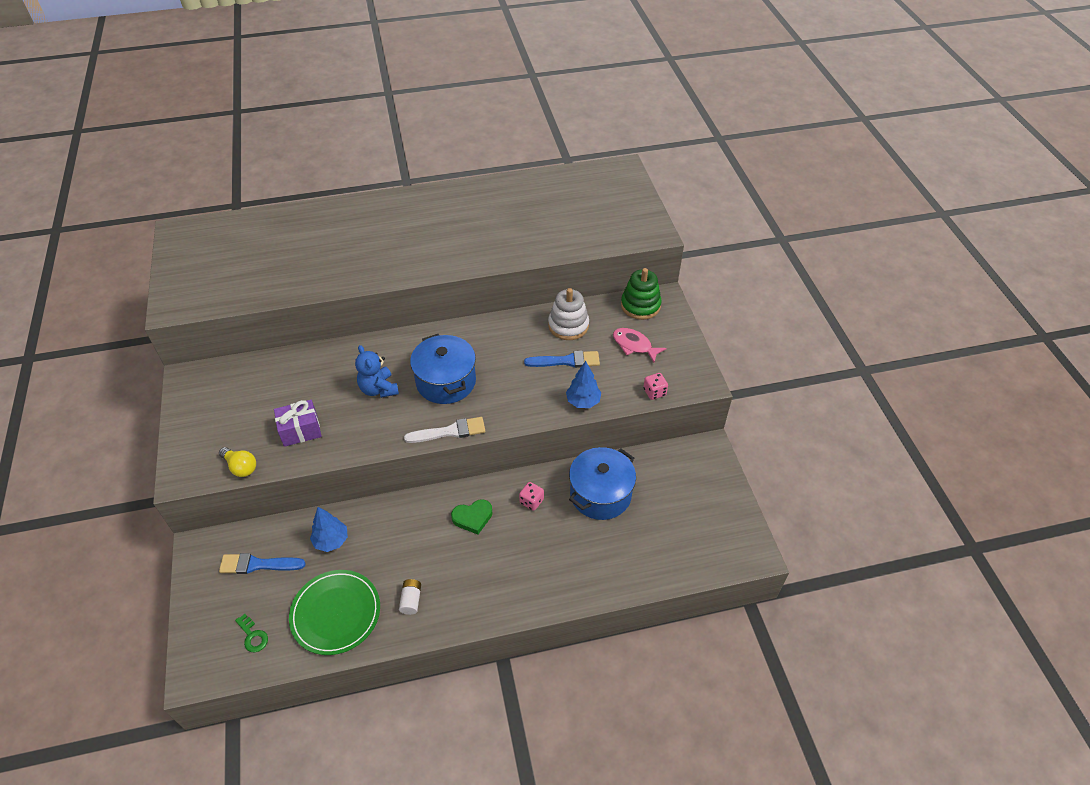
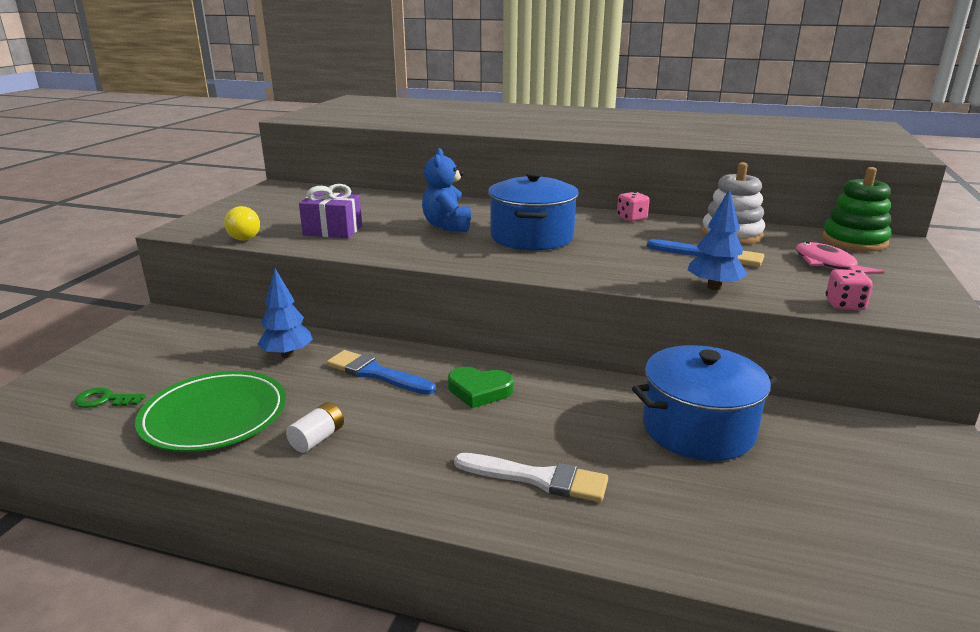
camera: 30 degrees right, 25 degrees down
blue brush [219,553,306,574] -> blue brush moved to [326,350,436,395]
green key [235,614,268,652] -> green key turned 105 degrees clockwise [74,387,146,408]
white brush [404,417,485,443] -> white brush moved to [454,453,608,502]
pink dice [519,482,544,511] -> pink dice moved to [617,192,650,222]

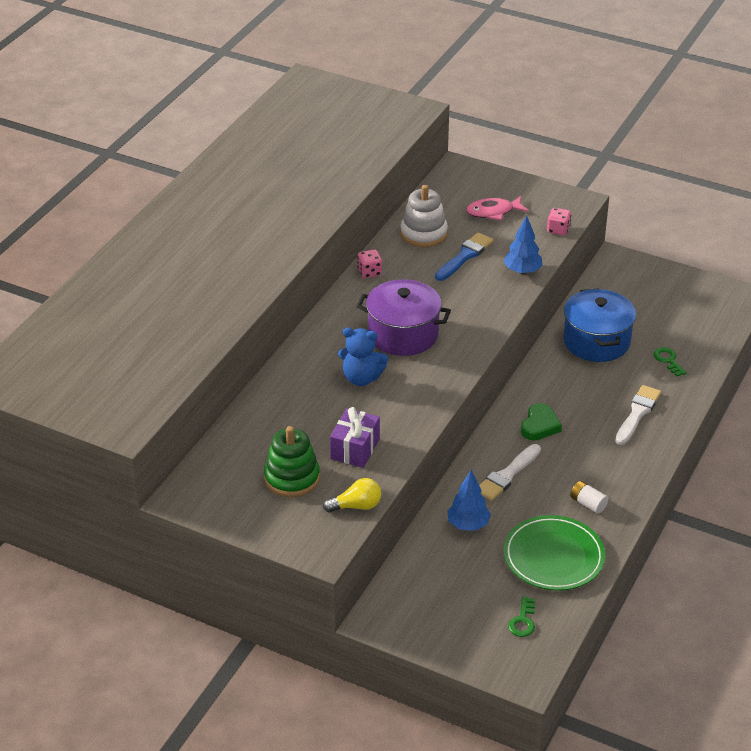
camera: 80 degrees left, 15 degrees up
blue brush [326,350,436,395] -> white brush [479,444,541,501]
blue pot [488,172,579,250] -> purple pot [357,279,451,356]
green stacking toy [822,167,892,252] -> green stacking toy moved to [264,426,320,497]
none -> green key [654,347,687,376]

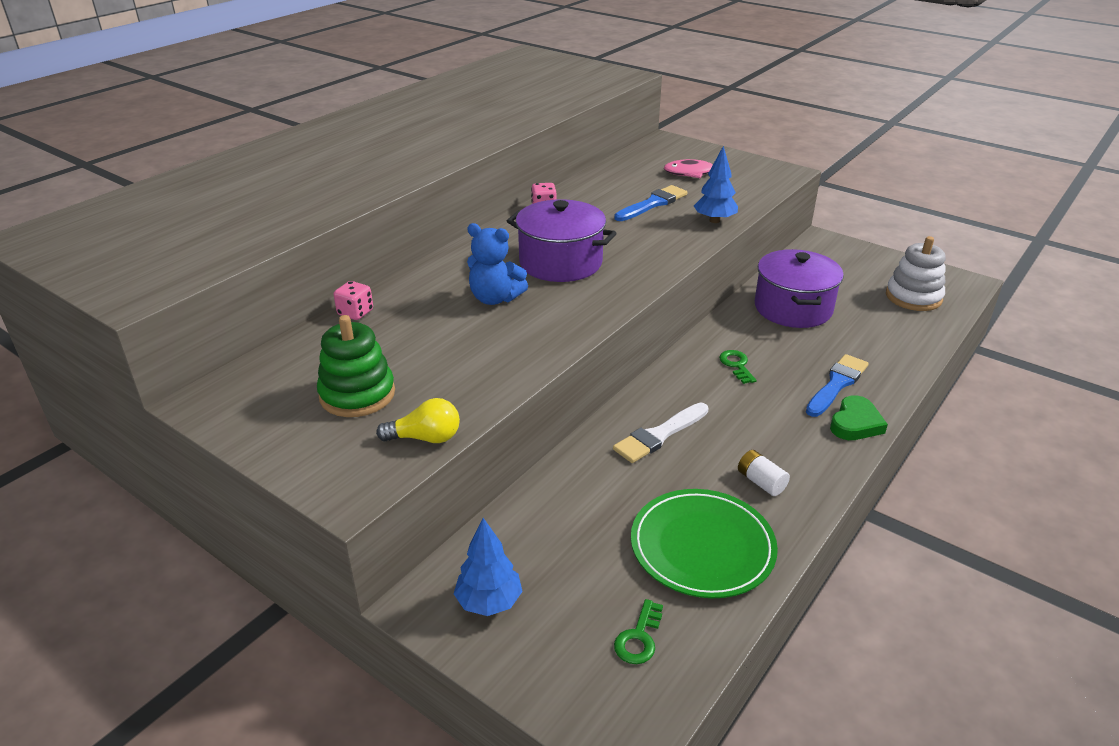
camera: 10 degrees right, 5 degrees down
purple gift [330,407,380,468] -> none
white stacking toy [400,185,448,247] -> white stacking toy moved to [886,236,946,311]
blue tree [447,470,491,531] -> blue tree moved to [454,518,523,616]
green heart [521,403,562,440] -> green heart moved to [830,395,888,440]
pink dice [547,208,571,236] -> pink dice moved to [334,281,373,320]
blue pot [563,289,636,362] -> purple pot [755,249,844,328]
white brush [615,385,661,445] -> blue brush [806,354,869,417]
green key [654,347,687,376] -> green key moved to [719,350,757,384]

